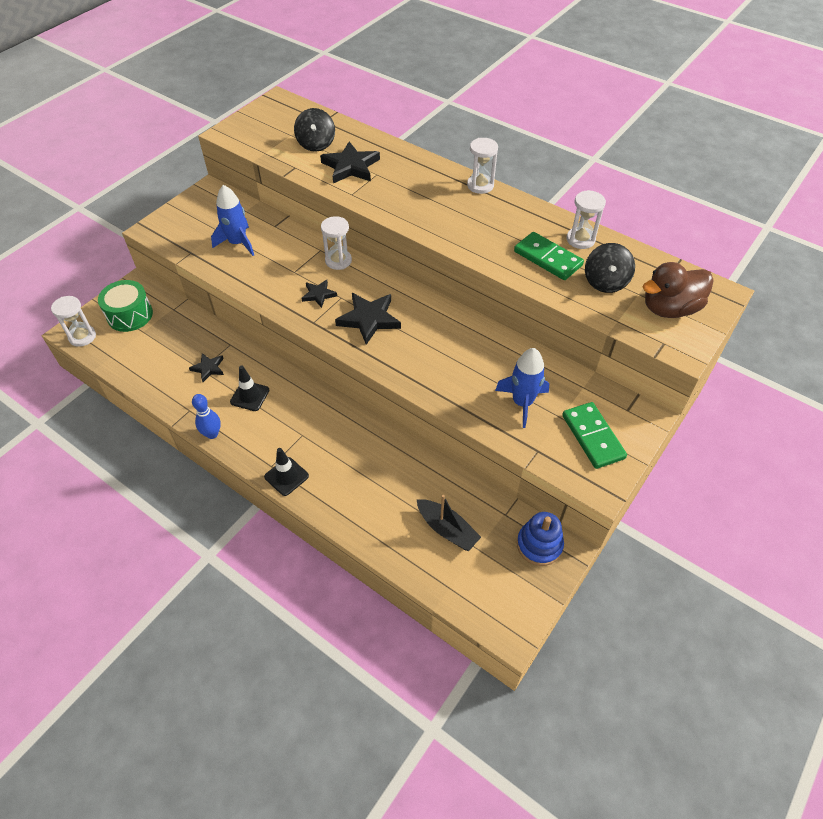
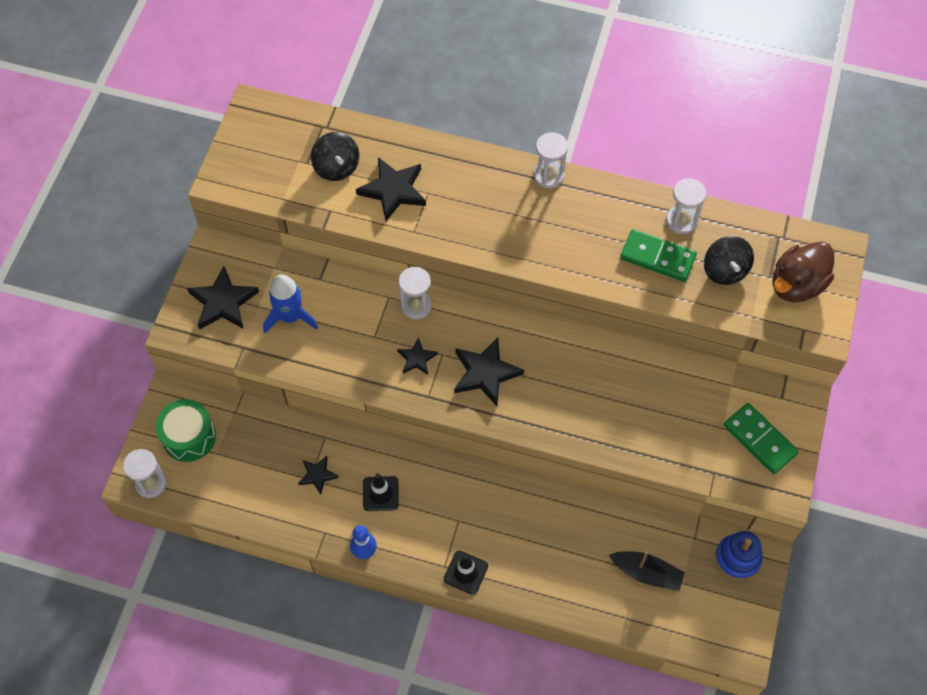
camera: 20 degrees left, 10 degrees up
blue rocket [495,348,549,428] -> none
none -> black star [187,266,259,330]

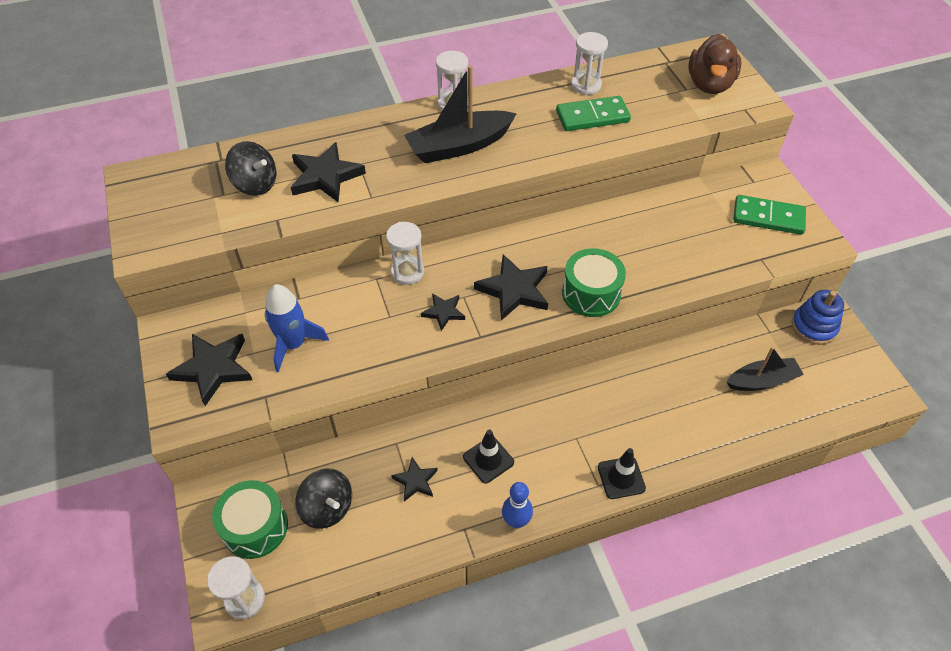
camera: 35 degrees left, 10 degrees down
black spinning top [704,236,754,285] -> black spinning top moved to [295,468,352,529]
none -> black boat [404,65,517,163]
none -> green drum [562,248,626,317]

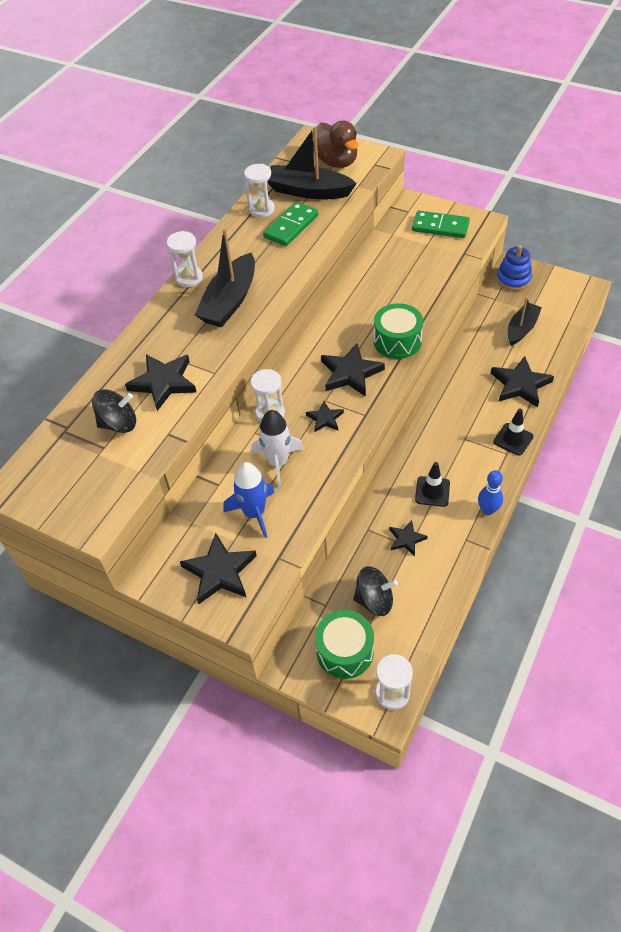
camera: 40 degrees left, 0 degrees up
green domino [733,195,806,235] -> green domino turned 45 degrees clockwise [412,211,470,238]
none -> white rocket [251,410,304,487]
none -> black boat [268,126,357,199]
none -> black star [491,356,554,407]

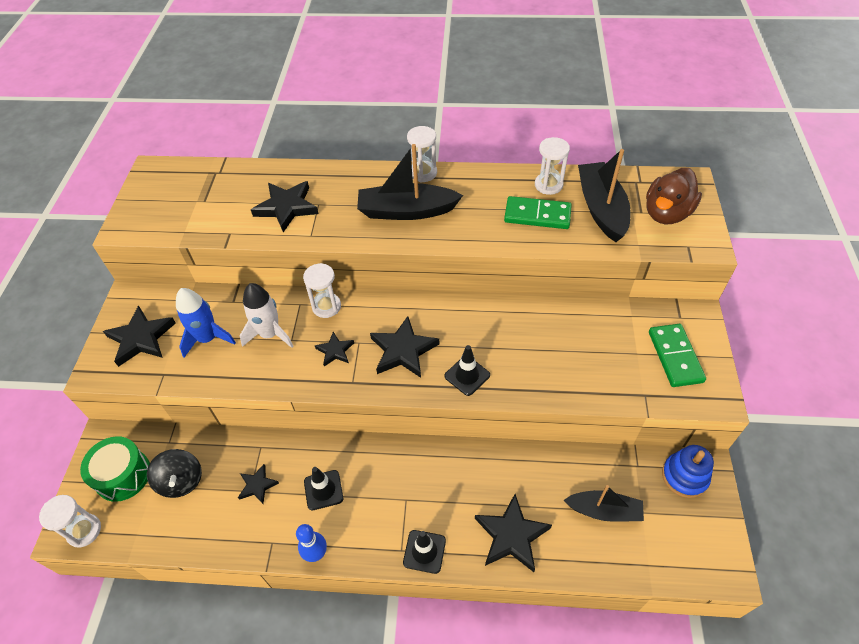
camera: 65 degrees right, 0 degrees up
black spinning top [92,389,136,433] -> none
green drum [374,303,423,359] -> black traffic cone [444,345,490,396]

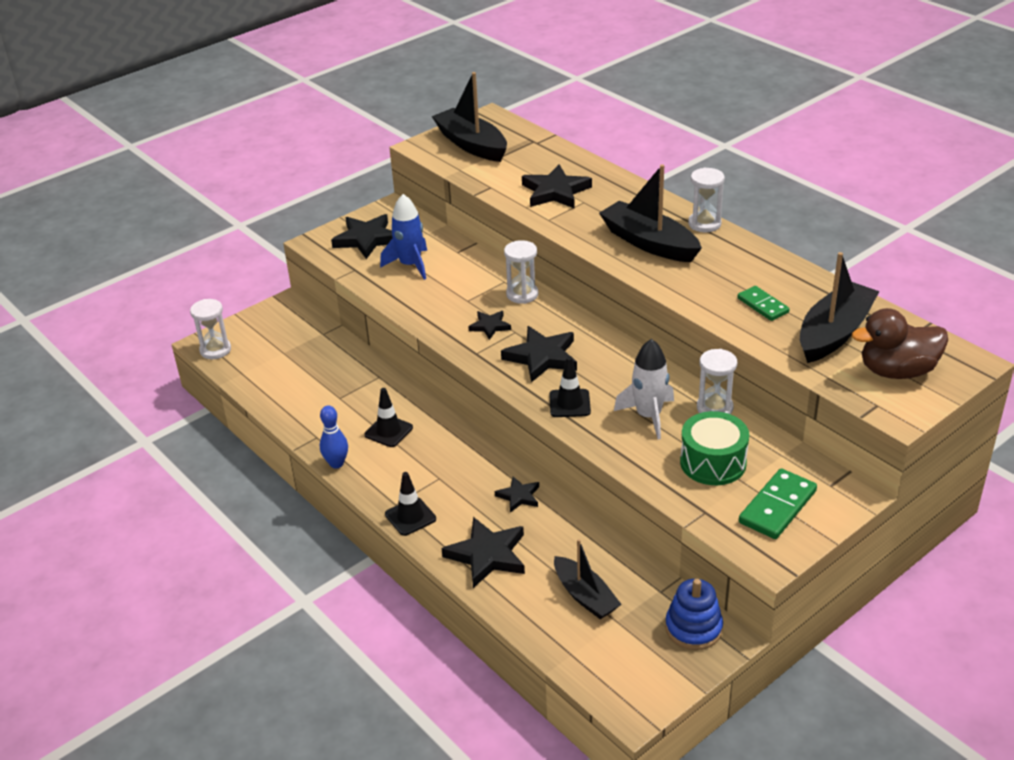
camera: 45 degrees right, 15 degrees down
green drum [80,436,150,502] -> green drum moved to [680,411,749,485]
black spinning top [147,449,202,498] -> none
black star [238,464,279,504] -> black star moved to [495,476,539,513]
white rocket [240,283,294,348] -> white rocket moved to [614,339,674,439]
green domino [504,196,572,229] -> green domino [737,286,790,321], size x0.65
white hourglass [535,137,570,195] -> white hourglass moved to [697,349,737,414]
none -> black boat [432,72,507,162]

